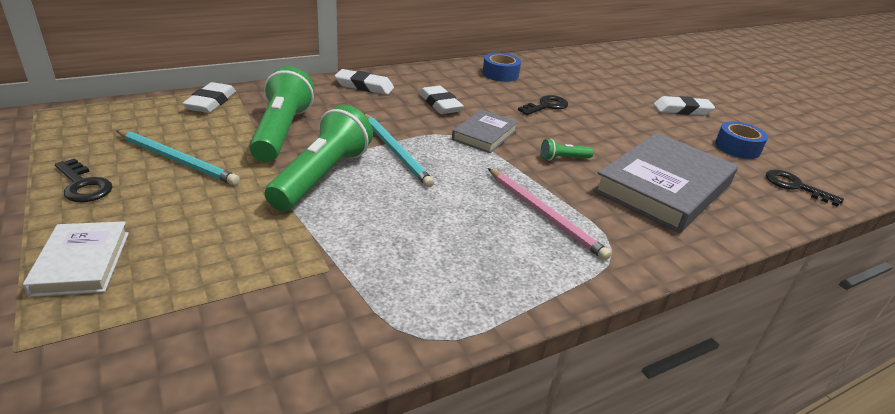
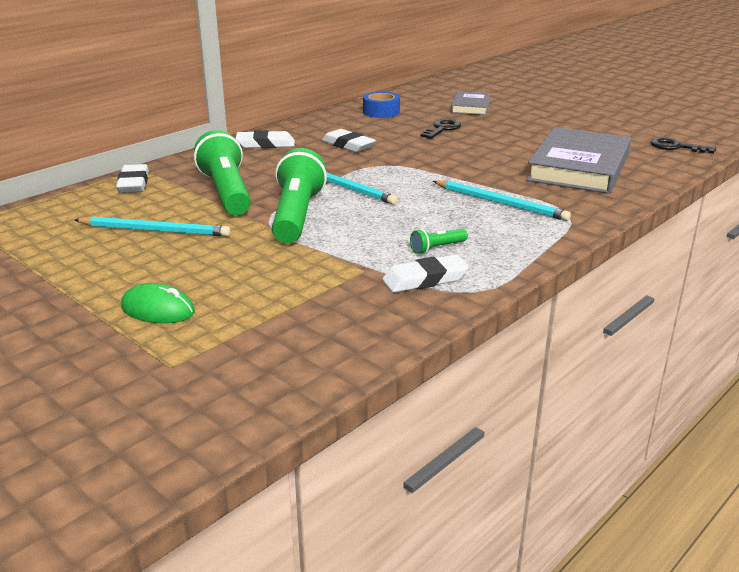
camera: 15 degrees left, 5 degrees down
white book [23,221,129,297] -> green mouse [121,283,195,323]
black key [55,158,112,202] -> none
grey book [452,110,518,153] -> grey book moved to [451,91,491,115]
pink pencil [488,168,611,260] -> turquoise pencil [433,181,571,221]
green flashlight [541,139,594,161] -> green flashlight moved to [410,229,468,254]
white eraser [654,96,715,115] -> white eraser moved to [382,255,469,293]
blue tape [715,121,768,159] -> none

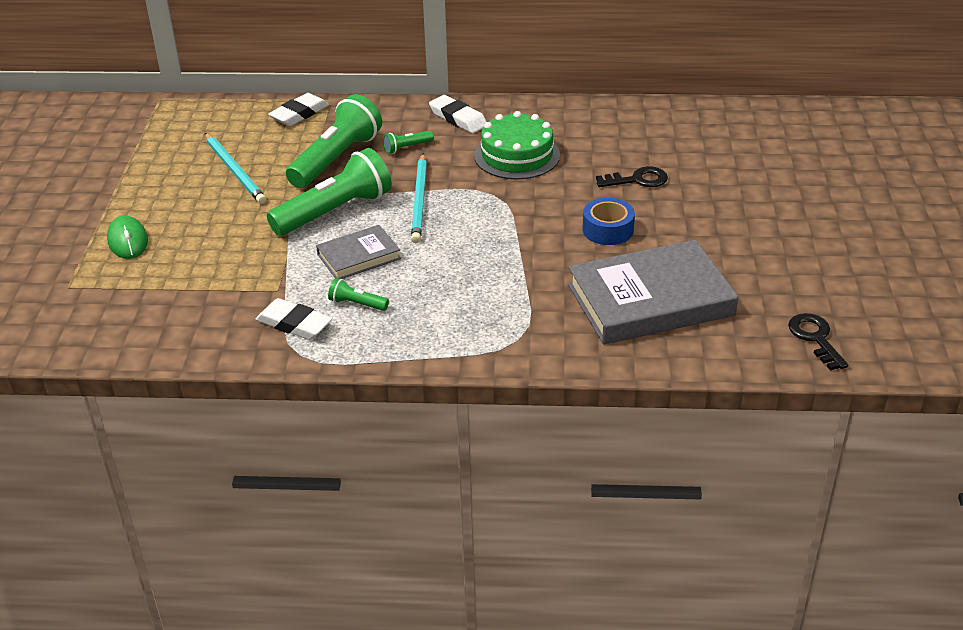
camera: 50 degrees right, 10 degrees up
white eraser [322,129,376,152] -> green cake [474,111,560,179]
blue tape [363,92,400,118] -> blue tape moved to [582,198,635,245]
turquoise pencil [433,181,571,221] -> none
grey book [451,91,491,115] -> grey book moved to [316,225,401,279]
none -> green flashlight [383,131,434,154]

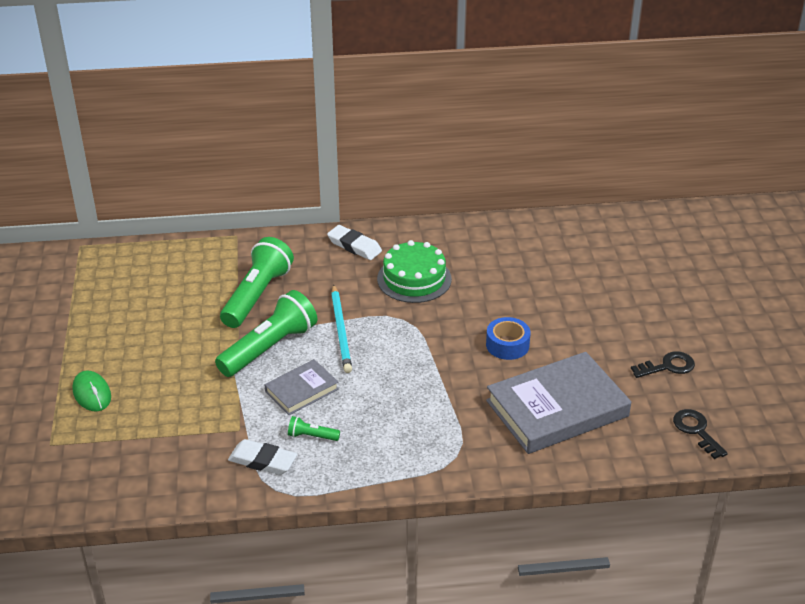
camera: 10 degrees left, 0 degrees up
turquoise pencil [205,133,266,204] -> none
white eraser [268,93,329,126] -> none
green flashlight [383,131,434,154] -> none
black key [596,166,668,187] -> black key moved to [631,351,695,378]

